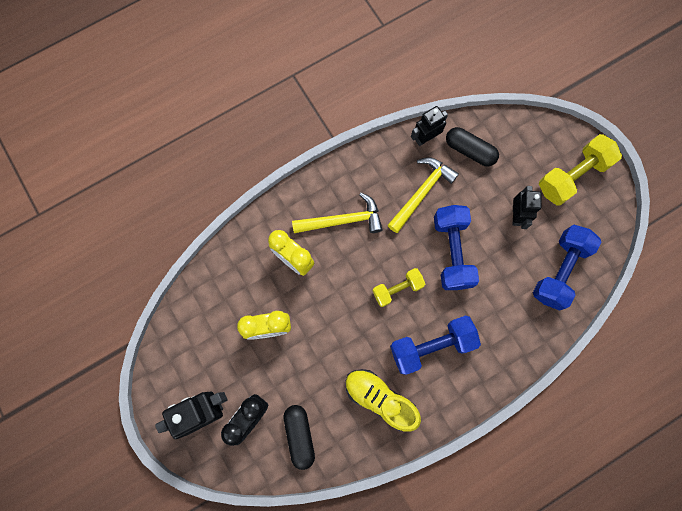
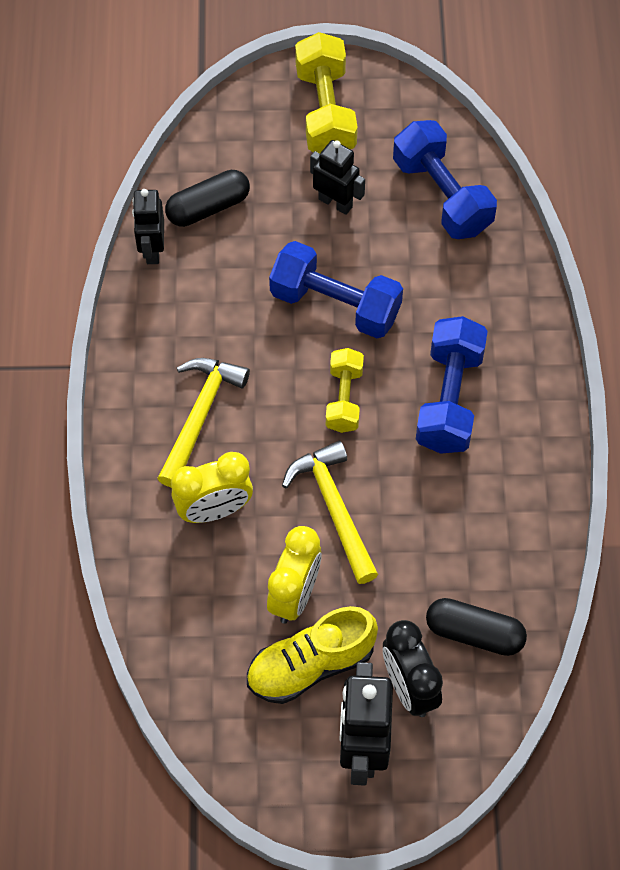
camera: 60 degrees left, 15 degrees down
yellow shoe [345,369,421,432] -> yellow shoe moved to [247,606,378,704]
yellow hammer [388,157,459,233] -> yellow hammer moved to [282,441,378,584]

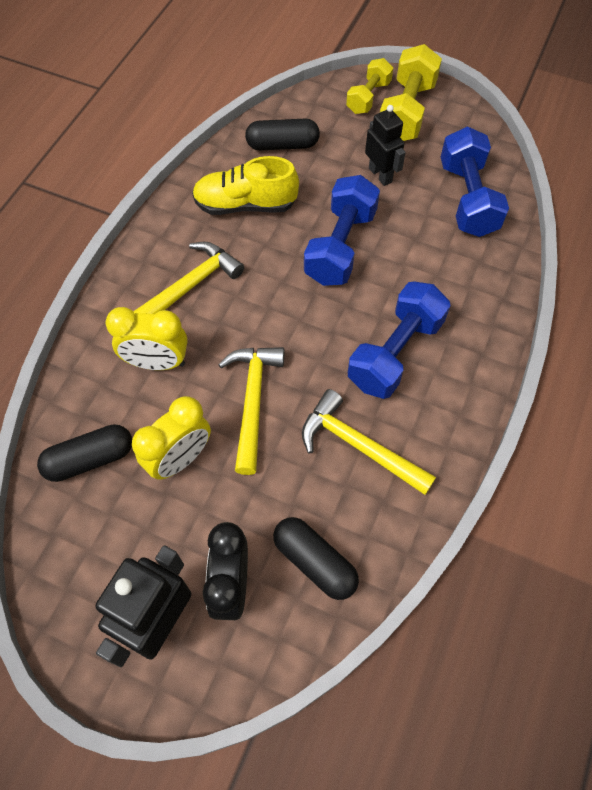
camera: 25 degrees right, 0 degrees up
black robot [132,189,164,264] -> none
yellow shoe [247,606,378,704] -> yellow shoe moved to [192,156,299,215]
blue dumbbell [269,241,403,338] -> blue dumbbell turned 60 degrees clockwise [304,175,380,286]
yellow dumbbell [326,348,364,433] -> yellow dumbbell moved to [346,58,393,114]
none -> black capsule [37,424,132,482]
none -> yellow hammer [302,389,436,495]

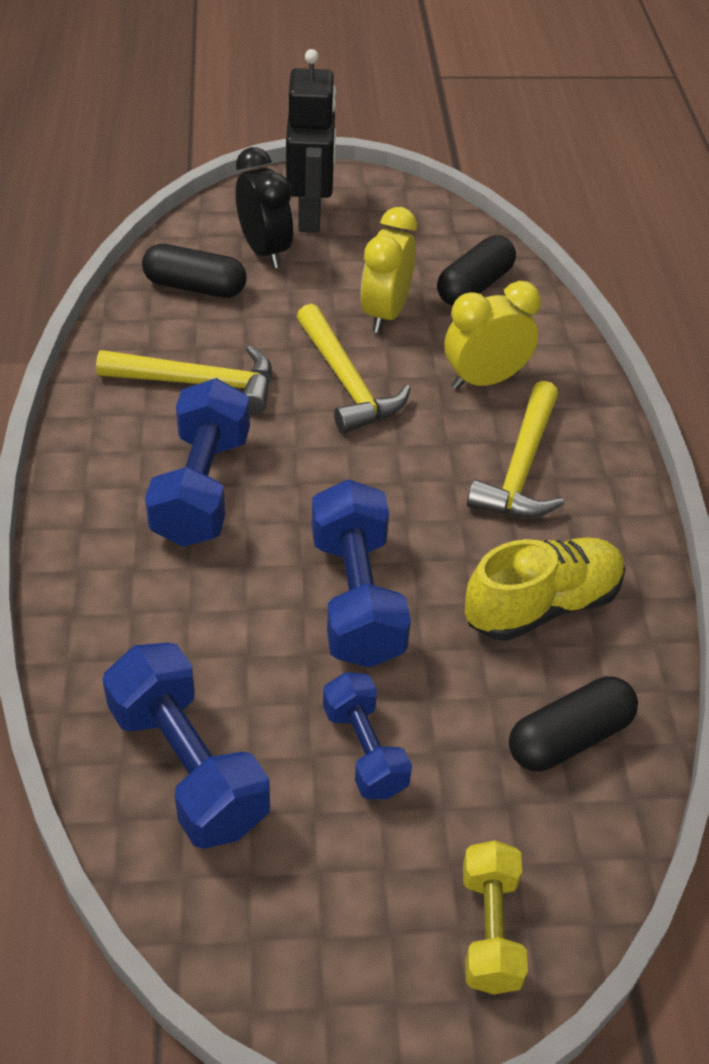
camera: 150 degrees right, 15 degrees down
black robot [365,105,405,186] -> blue dumbbell [323,672,412,799]
yellow dumbbell [380,44,442,141] -> none

